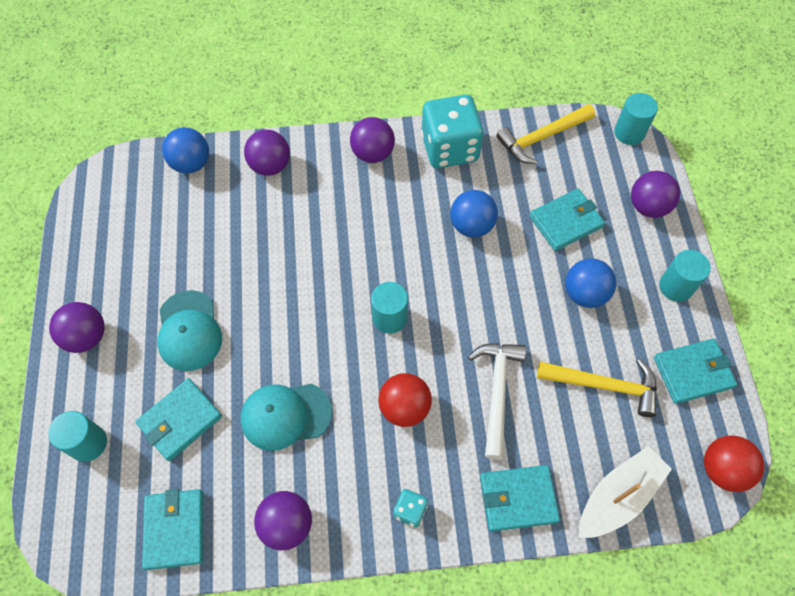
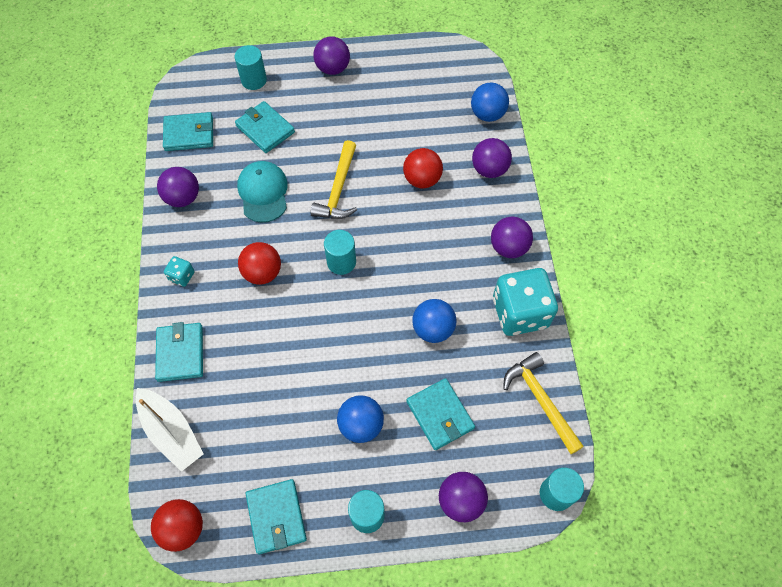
camera: 90 degrees right, 0 degrees up
turquoise cap [157,290,222,371] -> none
white hammer [468,343,526,460] -> none
yellow hammer [537,359,657,417] -> yellow hammer moved to [310,140,357,219]
none -> red ball [403,148,443,189]

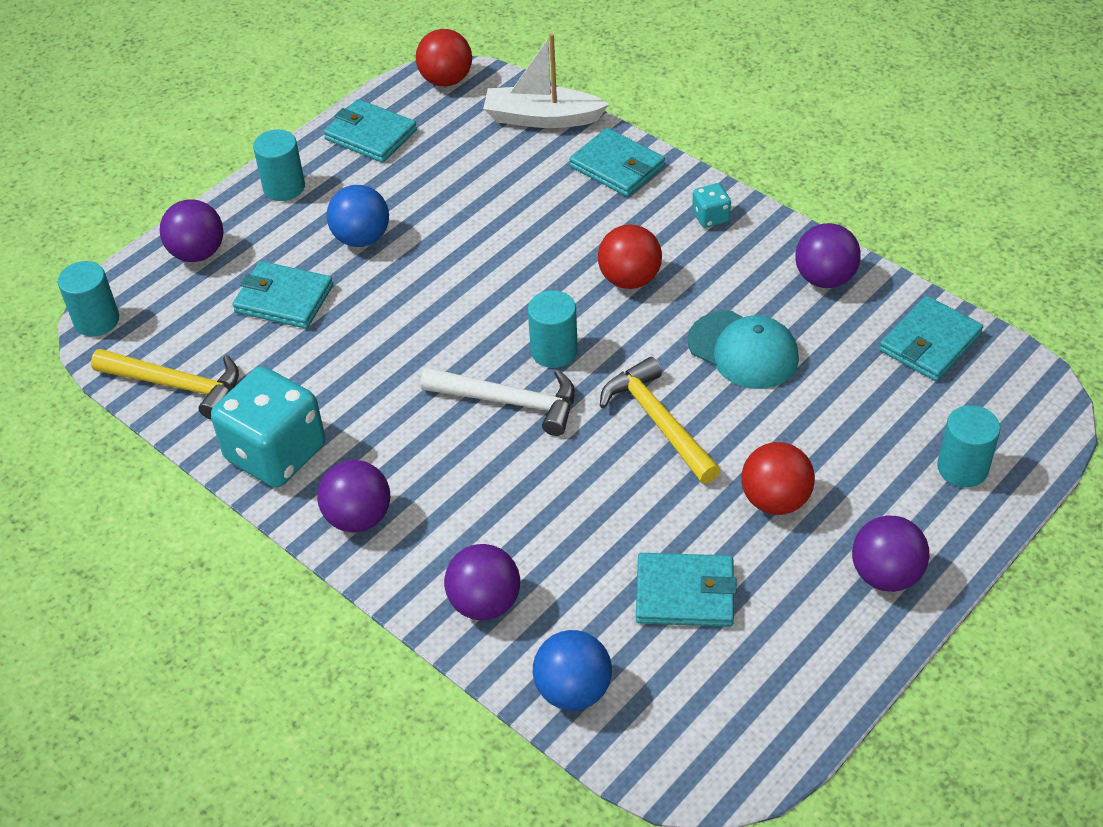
camera: 140 degrees right, 15 degrees down
turquoise wallet [235,101,295,153] -> turquoise wallet moved to [636,553,737,627]
red ball [403,148,443,189] -> red ball moved to [741,442,815,515]
blue ball [412,299,456,343] -> none
none -> white hammer [421,367,575,436]

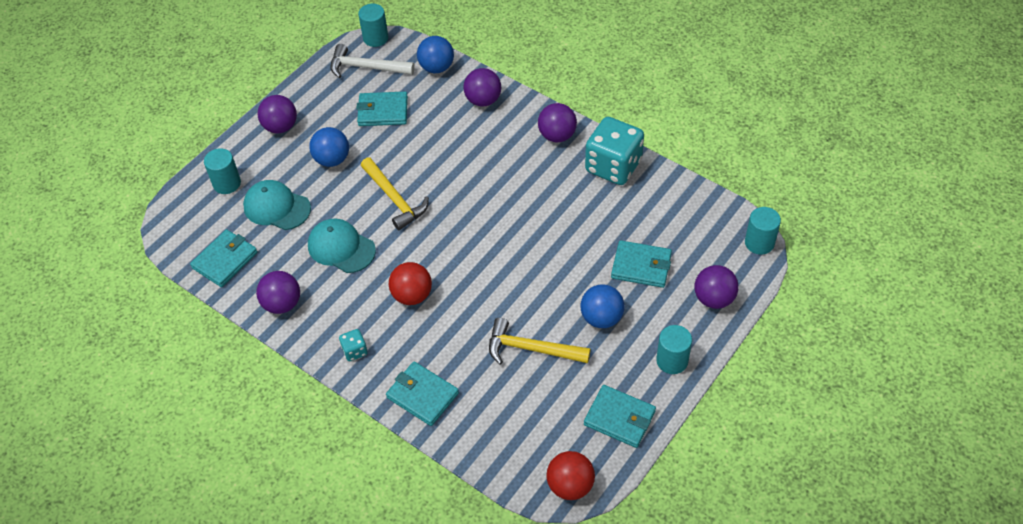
camera: 175 degrees right, 5 degrees up
yellow hammer [91,349,239,420] -> yellow hammer moved to [489,318,591,364]
white hammer [421,367,575,436] -> white hammer moved to [330,44,415,78]
white boat [483,33,609,128] -> none
turquoise cylinder [528,290,578,368] -> turquoise cylinder moved to [358,4,388,47]
red ball [741,442,815,515] -> blue ball [309,127,349,167]
none -> turquoise cap [243,180,311,230]

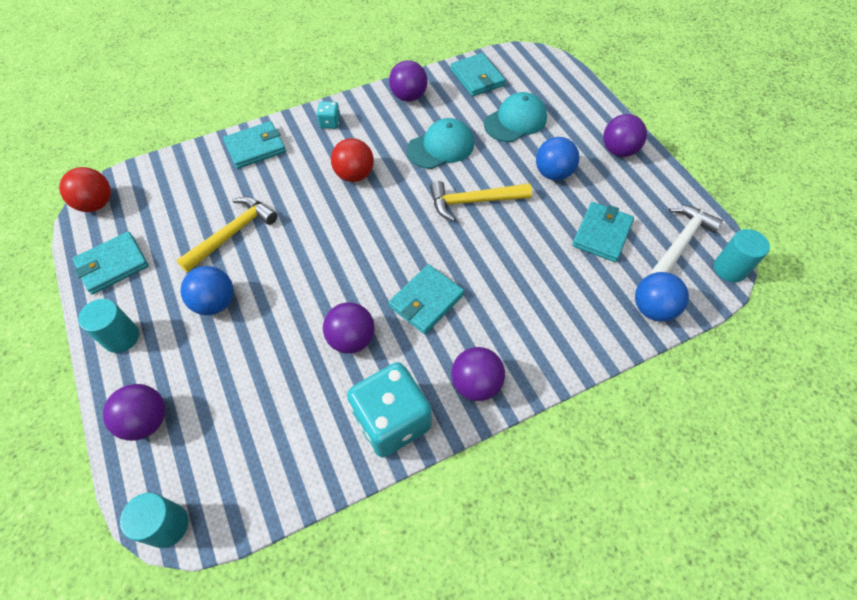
camera: 115 degrees right, 5 degrees up
turquoise cylinder [204,148,241,194] -> none
purple ball [463,68,501,107] -> purple ball moved to [323,302,375,354]
turquoise wallet [611,240,672,288] -> turquoise wallet moved to [388,264,464,334]

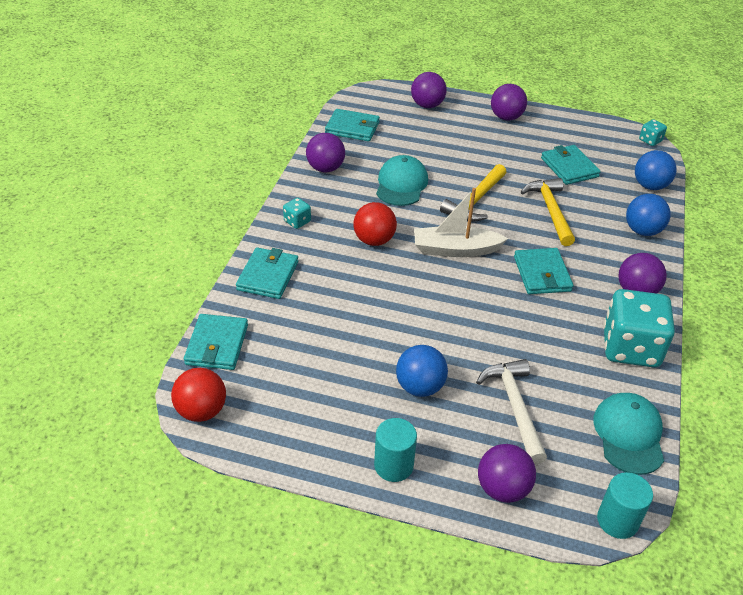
camera: 50 degrees left, 15 degrees down
turquoise wallet [72,232,149,295] -> turquoise wallet moved to [184,314,248,370]
yellow hammer [176,196,278,272] -> yellow hammer moved to [521,178,575,246]
purple ball [323,302,375,354] -> purple ball moved to [411,72,447,108]
turquoise cap [484,92,547,142] -> turquoise cap moved to [593,393,664,475]
blue ball [536,137,580,181] -> blue ball moved to [626,194,671,236]
white hammer [649,205,723,275] -> white hammer moved to [476,359,547,464]
turquoise cylinder [714,229,770,282] -> turquoise dice [639,119,667,146]
none -> white boat [414,188,509,257]

